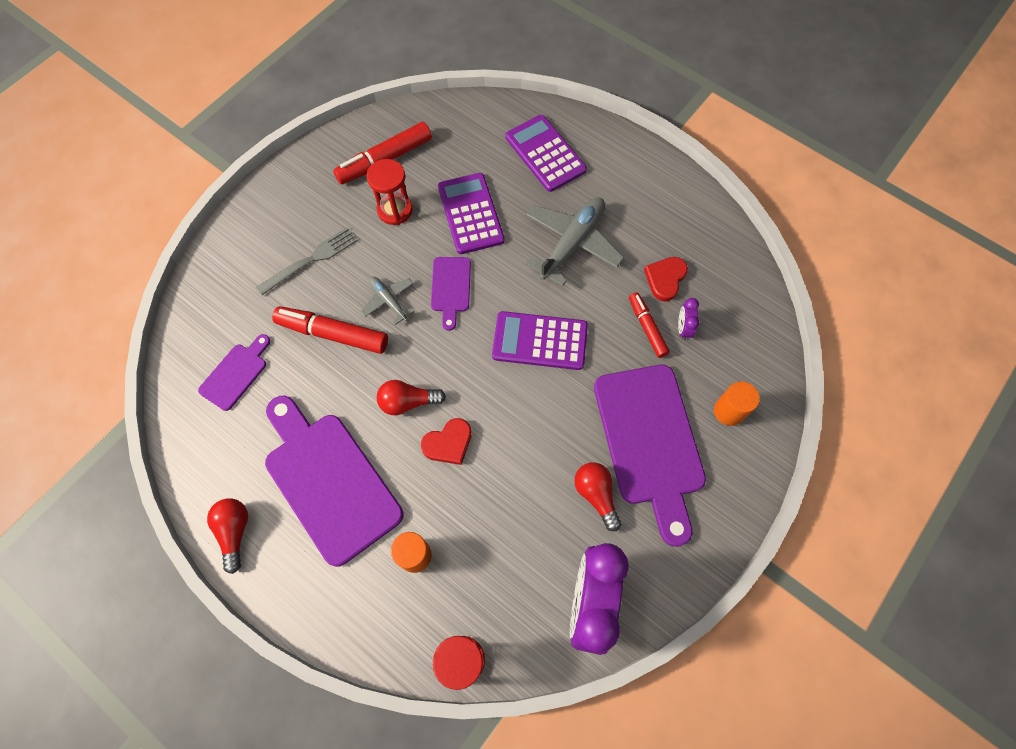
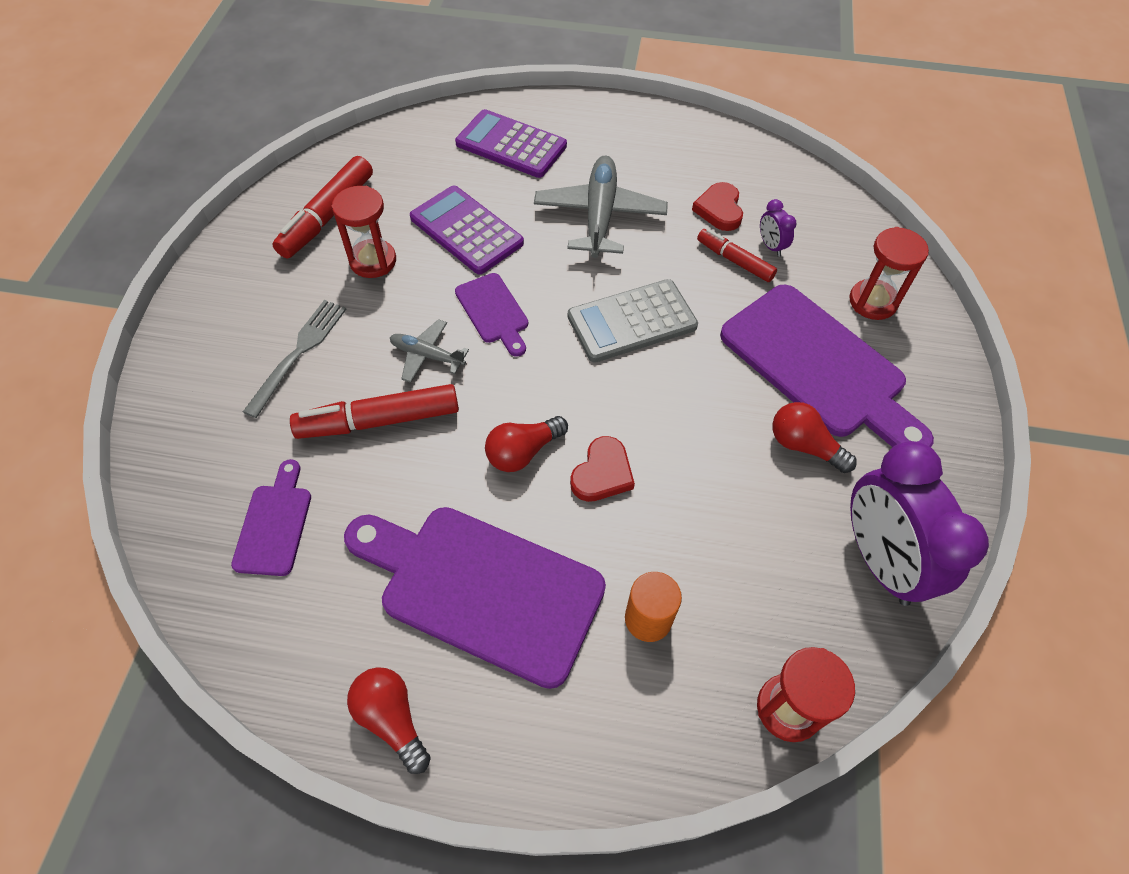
camera: 30 degrees left, 10 degrees down
purple calculator [492,311,588,370] -> grey calculator [568,279,698,363]
orange cylinder [714,382,760,426] -> red hourglass [849,227,929,320]

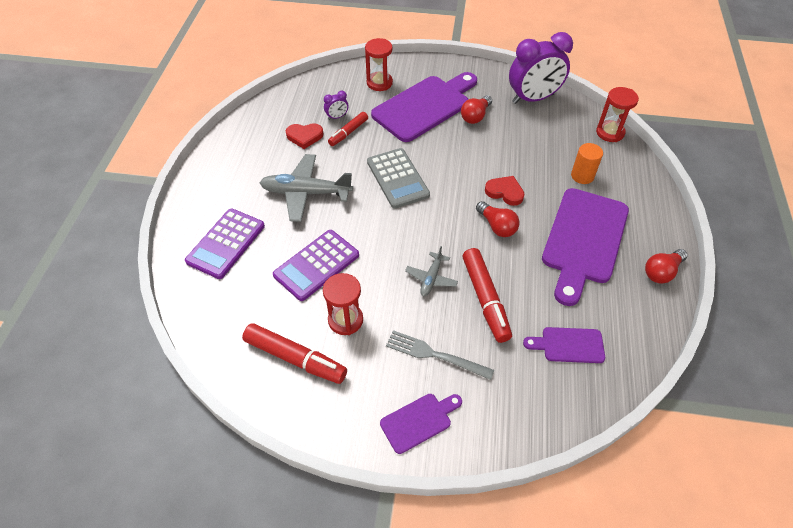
camera: 90 degrees left, 5 degrees down
purple cutting board [455,273,528,357] -> purple cutting board moved to [380,394,462,454]

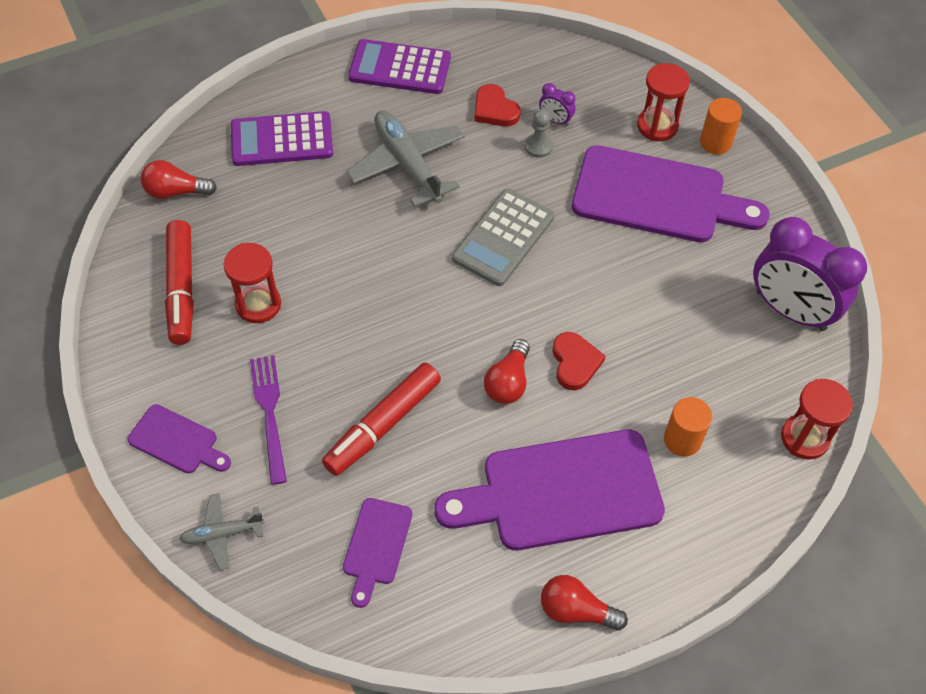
camera: 55 degrees right, 5 degrees up
purple calculator [273,230,359,301] -> purple calculator moved to [348,39,451,94]
red marker [328,112,368,146] -> grey pawn [525,110,553,158]
grey fork [386,330,494,380] -> purple fork [250,355,287,485]
grey plane [405,246,458,296] -> grey plane moved to [180,493,265,570]
red light bulb [461,95,492,124] -> red light bulb moved to [141,160,217,199]
purple cutting board [523,327,605,363] -> purple cutting board turned 135 degrees counterclockwise [343,498,412,608]
none -> orange cylinder [700,98,742,154]

